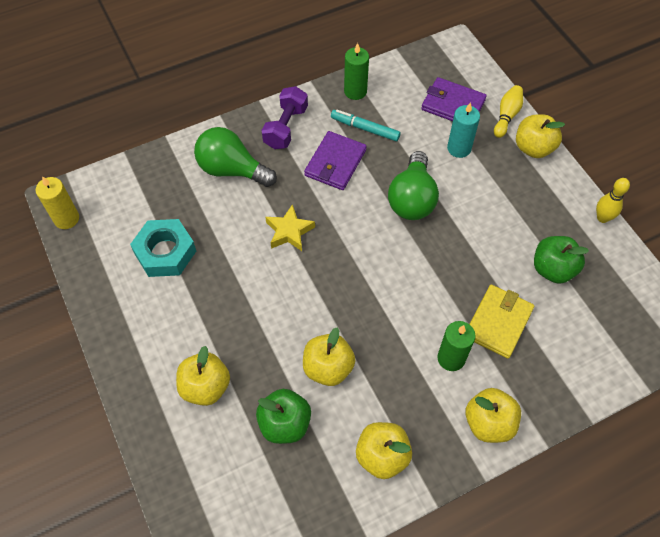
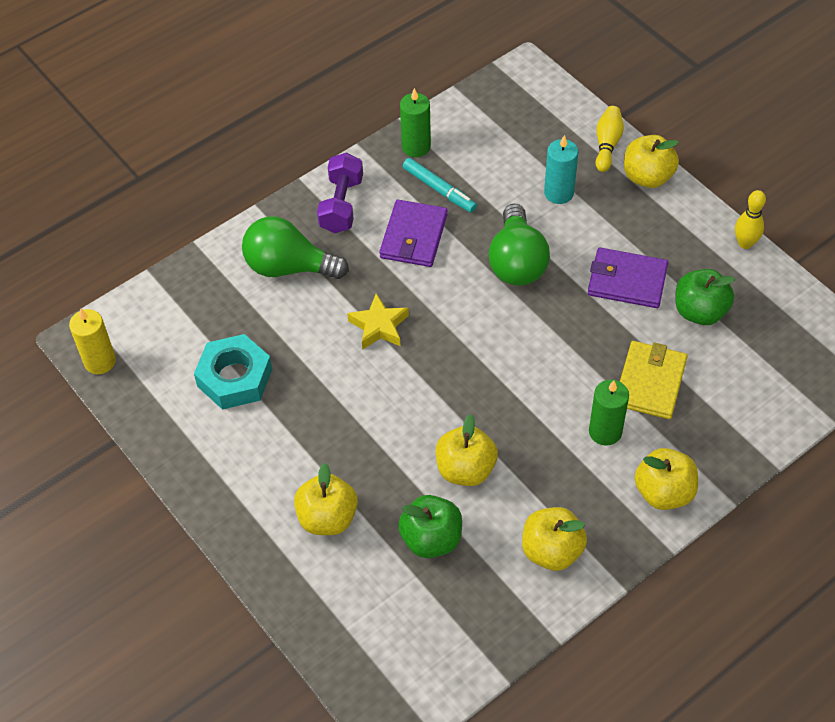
camera: 10 degrees left, 5 degrees down
turquoise marker [331,110,401,141] -> turquoise marker turned 150 degrees counterclockwise [403,158,477,213]
purple wallet [421,77,487,121] -> purple wallet moved to [588,247,668,308]

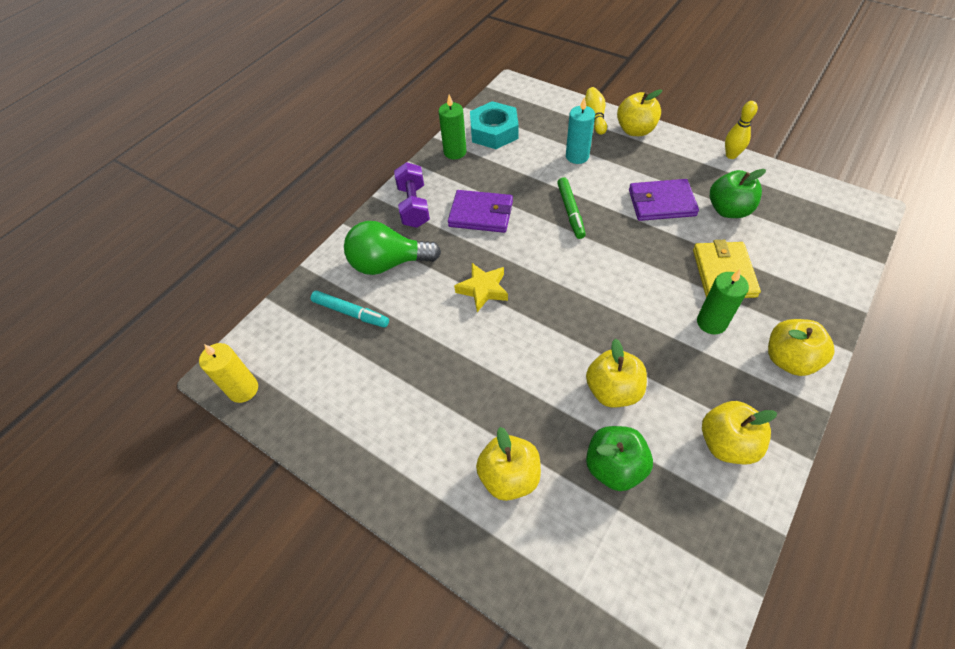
camera: 15 degrees left, 0 degrees up
turquoise nut [194,334,272,410] -> turquoise nut moved to [470,101,519,149]
purple wallet [379,200,448,267] -> purple wallet turned 75 degrees counterclockwise [448,190,513,233]
turquoise marker [403,158,477,213] -> turquoise marker moved to [311,291,389,328]
green light bulb [488,204,550,286] -> green marker [557,177,586,239]

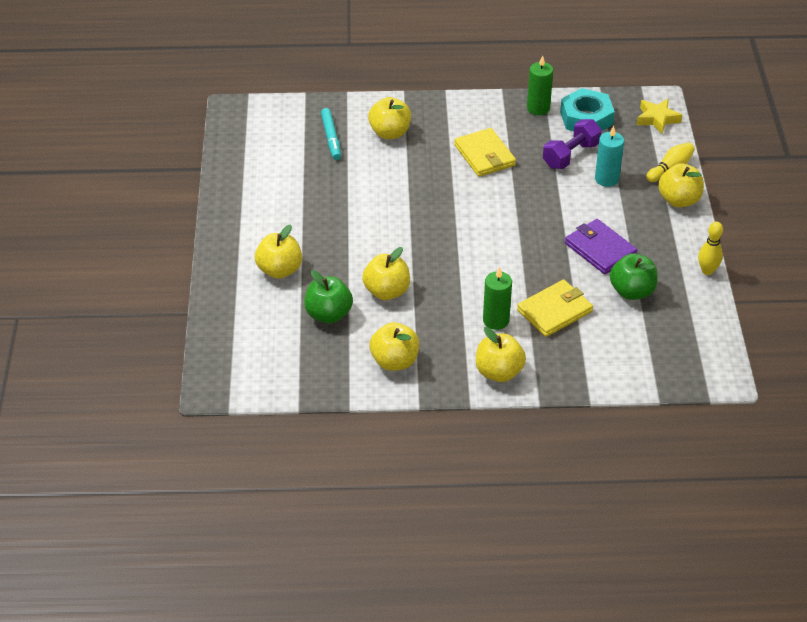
camera: 50 degrees right, 10 degrees down
yellow candle [199,343,258,403] -> none
green light bulb [344,221,441,275] -> yellow apple [368,97,411,139]
purple dumbbell [394,162,430,228] -> purple dumbbell moved to [543,119,602,169]
purple wallet [448,190,513,233] -> yellow wallet [454,128,516,177]
yellow star [454,263,508,312] -> yellow star moved to [637,99,682,134]
green marker [557,177,586,239] -> none

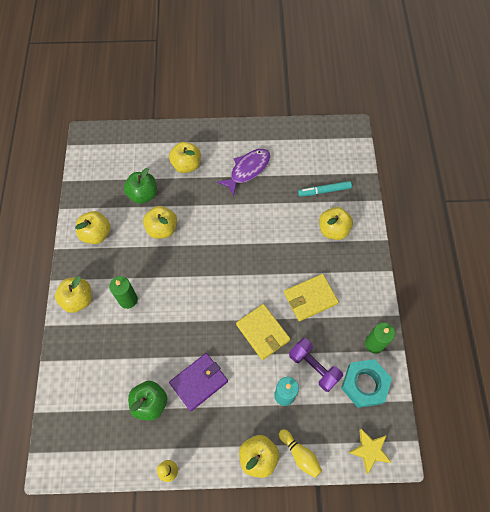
camera: 90 degrees right, 20 degrees up
yellow wallet [517,279,593,337] -> yellow wallet moved to [236,304,290,360]
none -> purple fish [217,149,270,196]

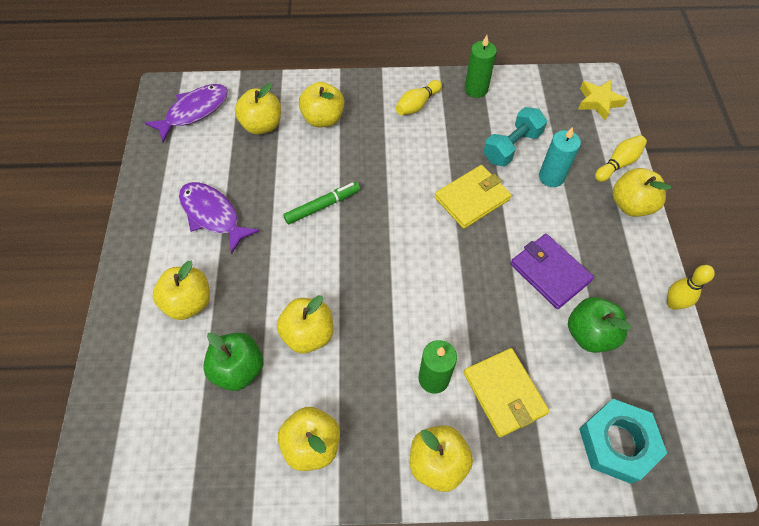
camera: 90 degrees left, 5 degrees down
yellow wallet [284,274,339,321] -> yellow wallet moved to [463,348,549,437]
purple dumbbell [289,338,343,392] -> turquoise dumbbell [483,107,547,167]
turquoise marker [298,181,352,197] -> yellow apple [235,83,281,135]
turquoise nut [341,359,392,408] -> turquoise nut moved to [579,399,667,484]
none -> purple fish [145,84,228,142]
none -> green marker [283,182,360,224]
none -> yellow bowling pin [396,80,442,115]

